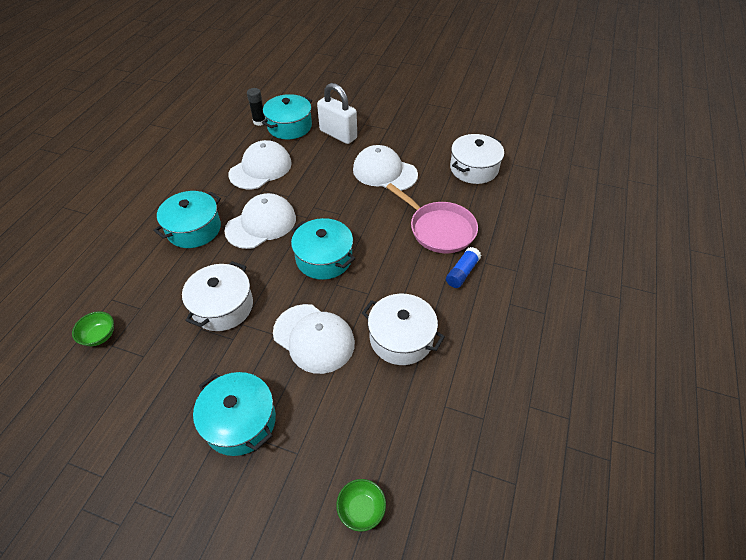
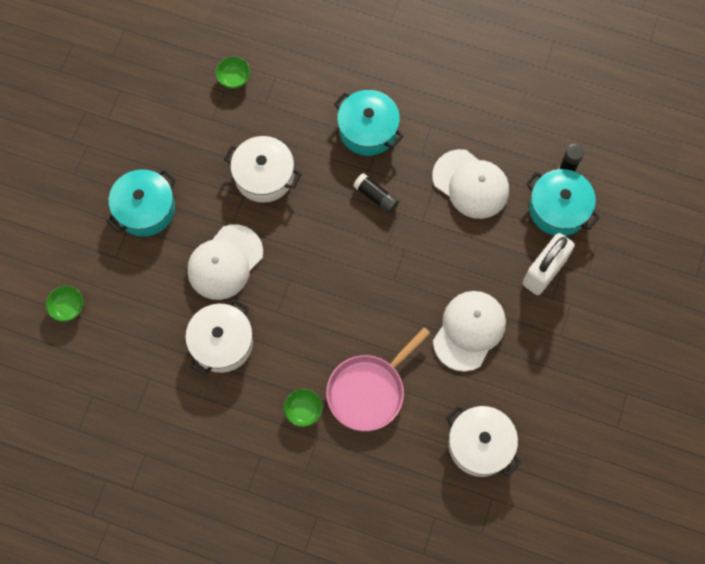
camera: 90 degrees right, 20 degrees up
white cap [224,193,296,249] -> black glue stick [353,173,399,214]
turquoise pot [291,218,355,280] -> none
blue glue stick [446,247,481,288] -> green bowl [284,389,323,427]

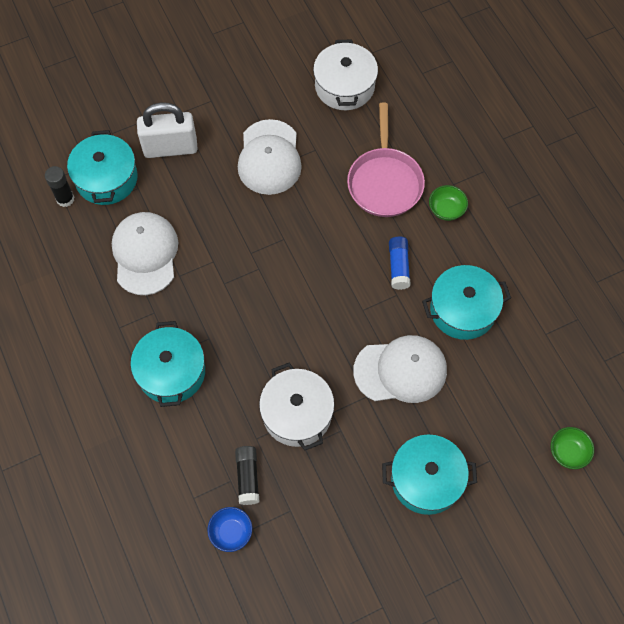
camera: 135 degrees left, 5 degrees down
white pot [185,299,253,375] -> turquoise pot [422,265,511,340]
green bowl [215,57,251,89] -> blue bowl [207,507,252,552]
pink pan [326,327,430,431] -> pink pan turned 90 degrees clockwise [347,103,425,217]
black glue stick [353,173,399,214] -> black glue stick moved to [235,446,259,505]
white cap [433,291,506,372] -> white cap turned 75 degrees counterclockwise [238,119,302,195]
none -> blue glue stick [389,237,411,290]

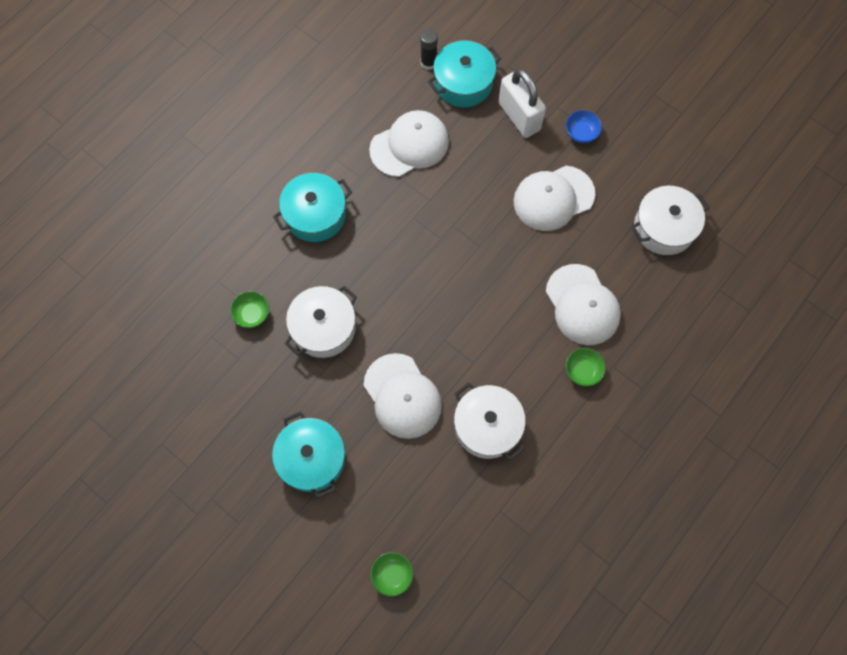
camera: 65 degrees right, 5 degrees up
blue bowl [207,507,252,552] -> blue bowl moved to [565,110,602,143]
black glue stick [235,446,259,505] -> green bowl [230,291,269,328]
pink pan [347,103,425,217] -> white cap [546,264,621,345]
blue glue stick [389,237,411,290] -> none
turquoise pot [422,265,511,340] -> white pot [454,382,526,460]

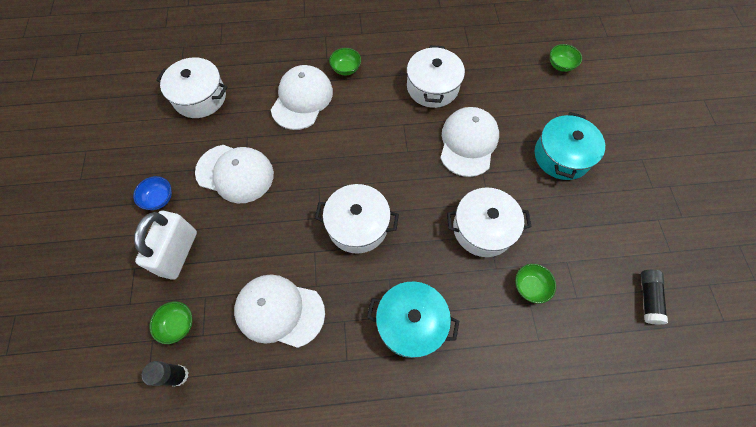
camera: 135 degrees left, 5 degrees down
turquoise pot [428,40,501,107] -> green bowl [150,301,193,344]
none -> white pot [315,184,399,254]
none -> black glue stick [641,270,668,325]

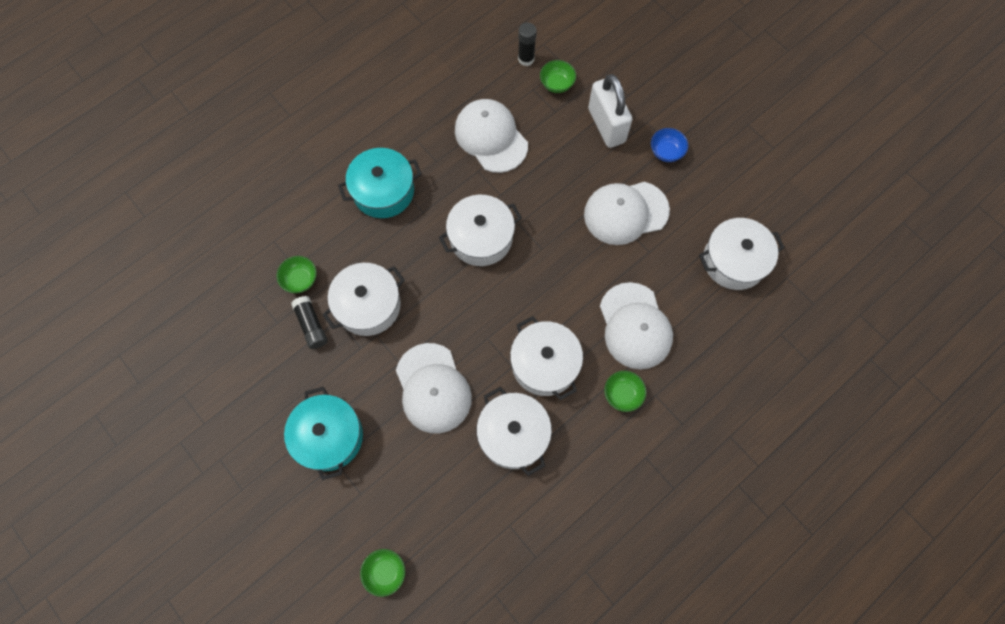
camera: 145 degrees right, 5 degrees up
white cap [234,275,325,348] -> white cap turned 105 degrees counterclockwise [455,99,528,173]
black glue stick [641,270,668,325] -> black glue stick moved to [291,296,327,349]
none -> white pot [510,316,583,400]

